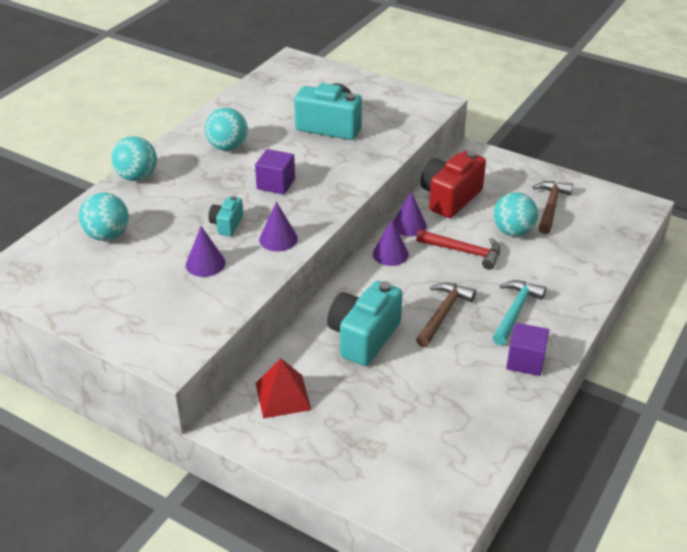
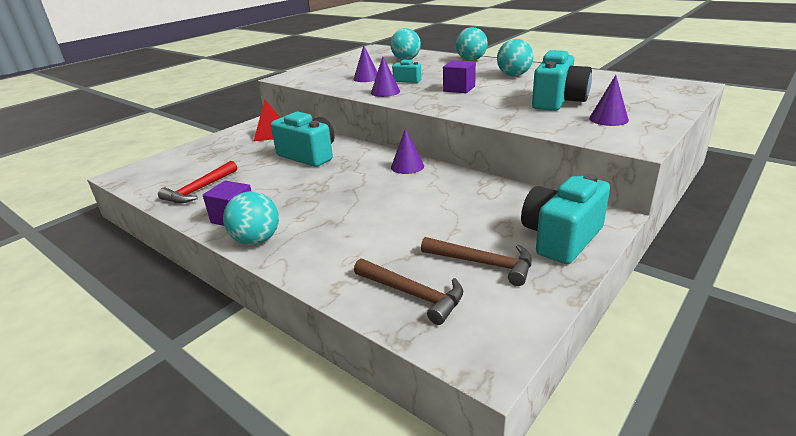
camera: 100 degrees right, 10 degrees down
purple cone [393,192,427,236] -> purple cone moved to [589,75,629,126]
red hammer [416,230,500,270] -> red hammer moved to [158,161,237,203]
brown hammer [416,282,476,347] -> brown hammer moved to [354,259,463,325]
red camera [420,151,486,218] -> none
turquoise hammer [492,280,546,345] -> none
turquoise ball [493,192,538,236] -> turquoise ball moved to [223,191,279,245]
none -> turquoise camera [521,174,610,264]

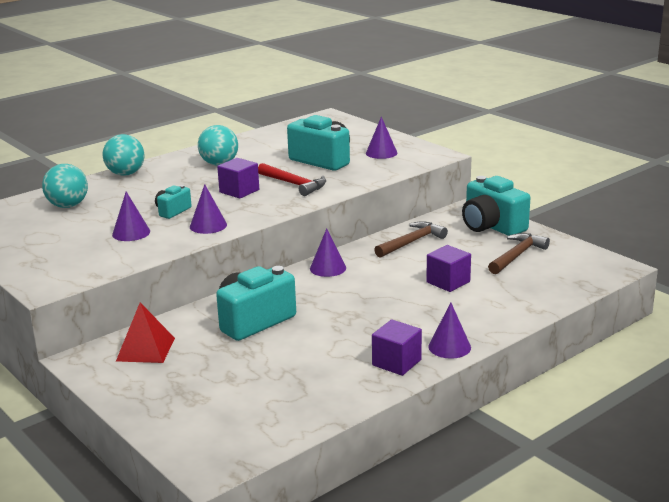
camera: 80 degrees left, 5 degrees down
red hammer [158,161,237,203] -> red hammer moved to [258,163,326,196]
turquoise ball [223,191,279,245] -> purple cone [428,303,471,359]
brown hammer [354,259,463,325] -> brown hammer moved to [374,221,448,258]
none -> purple cube [426,245,471,292]

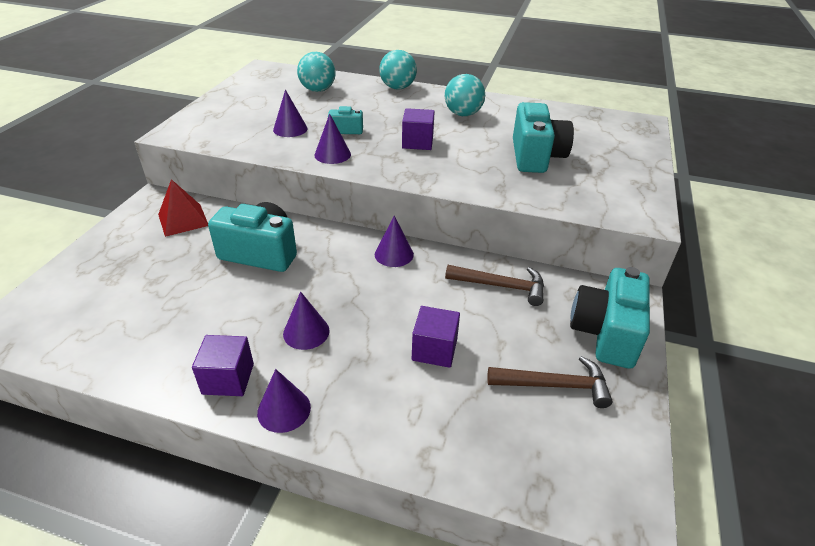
camera: 55 degrees right, 15 degrees up
red hammer [258,163,326,196] -> none
purple cone [366,117,397,159] -> purple cone moved to [283,291,330,350]

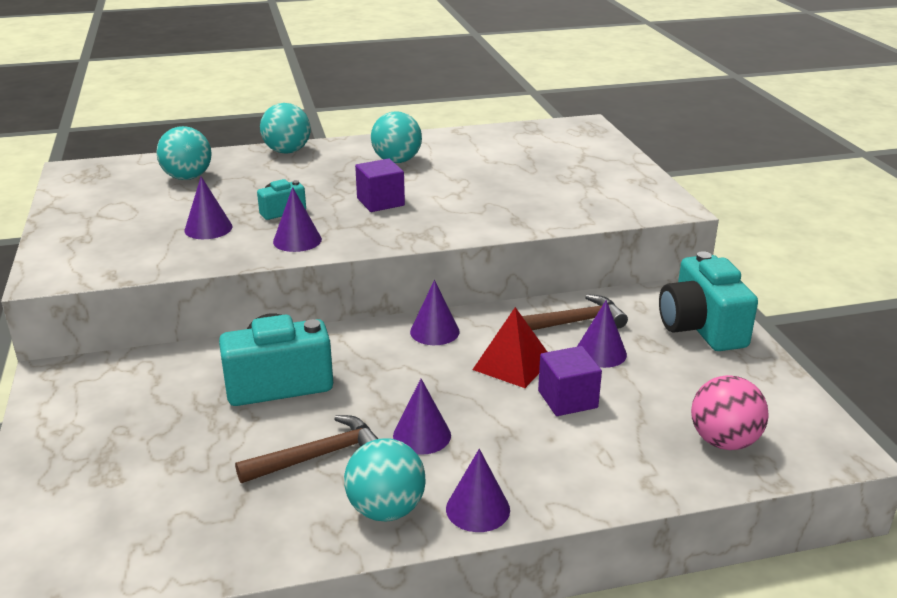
camera: 30 degrees left, 10 degrees down
red pyramid [158,179,208,237] -> red pyramid moved to [472,307,547,388]
purple cube [192,335,254,396] -> turquoise ball [344,438,426,521]
brown hammer [487,356,613,408] -> brown hammer moved to [235,415,378,483]
turquoise camera [513,102,574,173] -> none
none -> purple cone [577,300,627,368]
none -> pink ball [691,375,769,450]

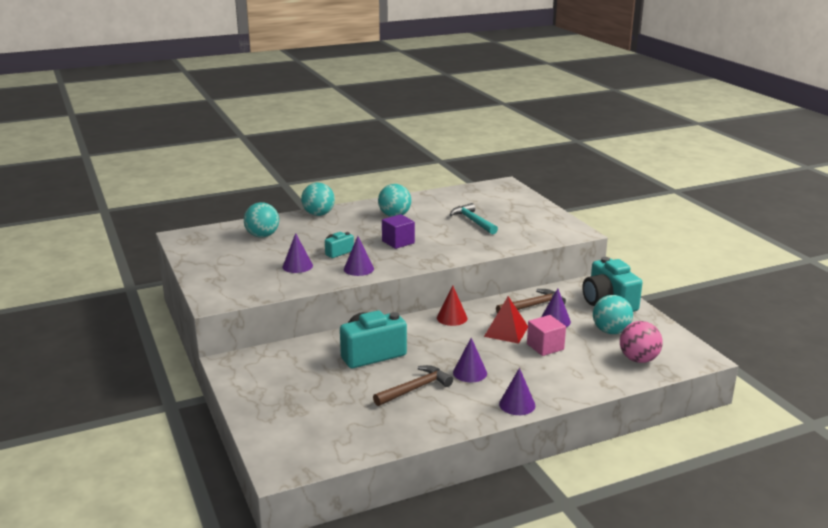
camera: 10 degrees left, 5 degrees down
turquoise ball [344,438,426,521] -> turquoise ball moved to [593,295,633,334]
purple cone [410,280,460,345] -> red cone [437,286,467,326]
purple cube [538,346,602,416] -> pink cube [527,315,566,356]
none -> turquoise hammer [450,203,498,235]

